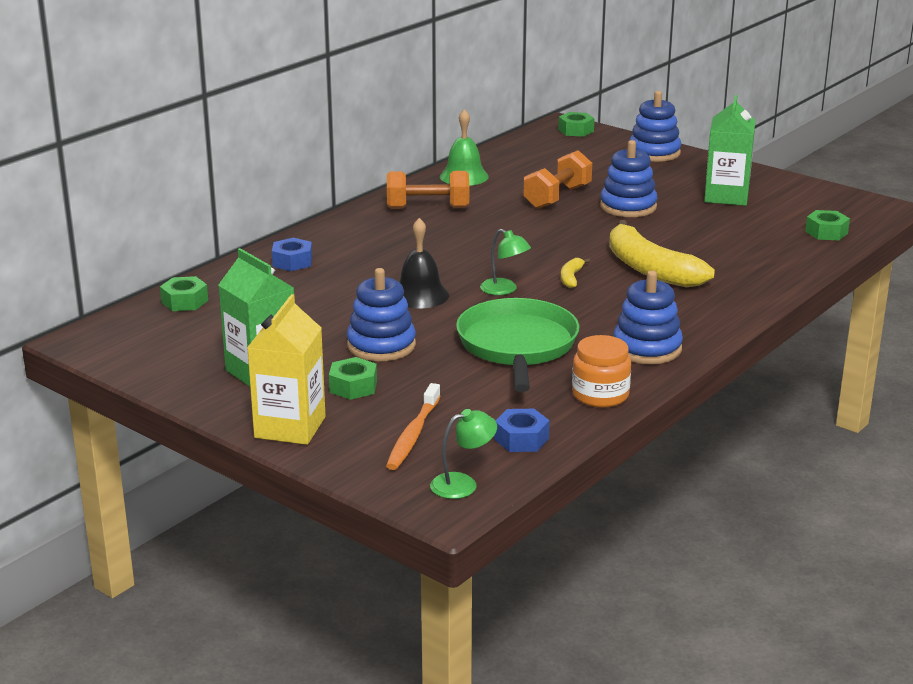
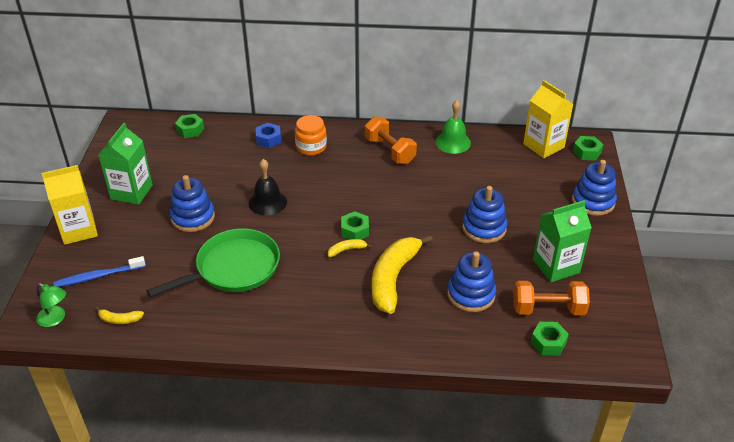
camera: 55 degrees right, 15 degrees up
green nut [329,357,377,400] -> green nut moved to [341,211,369,240]
orange toothbrush [386,383,441,470] -> blue toothbrush [53,256,145,287]
green lamp [480,229,531,295] -> none
blue nut [494,409,550,452] -> yellow banana [95,307,144,324]
orange dumbbell [523,150,592,209] -> orange dumbbell moved to [513,281,590,315]
orange jar [572,335,631,408] -> orange jar moved to [295,115,327,156]
blue stacking toy [613,270,683,364] -> blue stacking toy moved to [447,251,496,312]
none -> yellow carton [523,80,574,158]

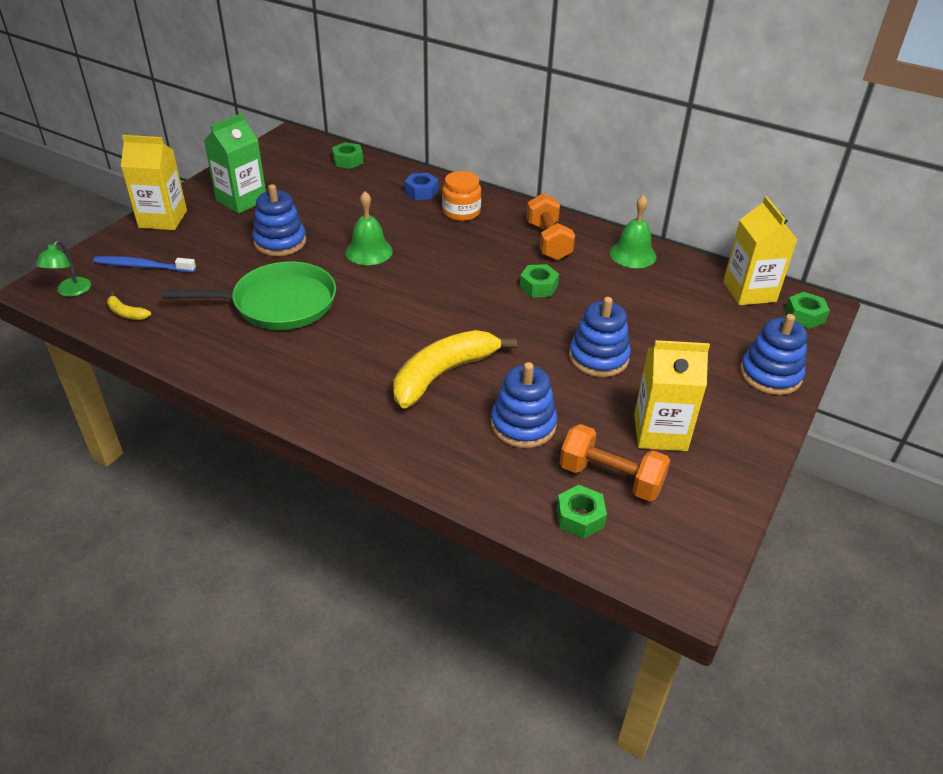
camera: 25 degrees right, 0 degrees up
green lamp [36,283,66,327] -> green lamp turned 45 degrees clockwise [36,240,91,297]
black bell [248,159,287,215] -> green bell [345,191,393,265]
yellow banana [328,239,372,257] -> none
green nut [341,211,369,240] -> green nut moved to [519,264,559,297]
green carton [533,200,592,282] -> yellow carton [634,340,710,451]

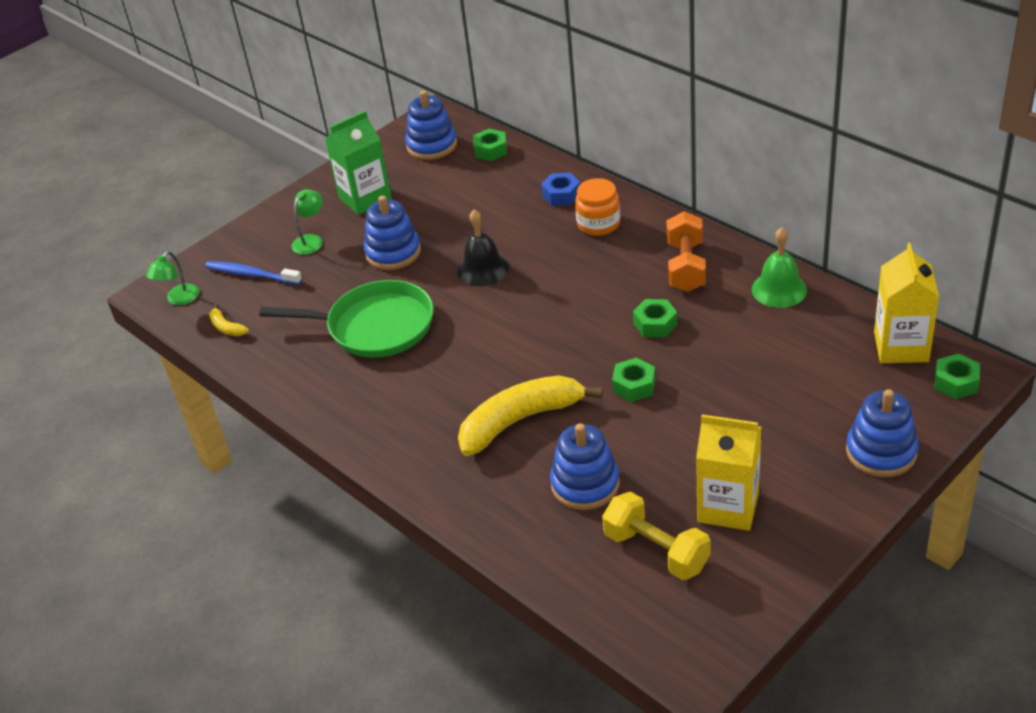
camera: 20 degrees right, 0 degrees up
yellow carton [121,135,187,230] -> none
green bell [345,191,393,265] -> black bell [457,209,509,286]
green nut [556,485,607,539] -> green nut moved to [612,357,655,402]
orange dumbbell [559,424,670,501] -> yellow dumbbell [602,492,710,580]
blue stacking toy [569,297,631,377] -> blue stacking toy moved to [405,90,457,160]
none -> green lamp [291,189,323,254]

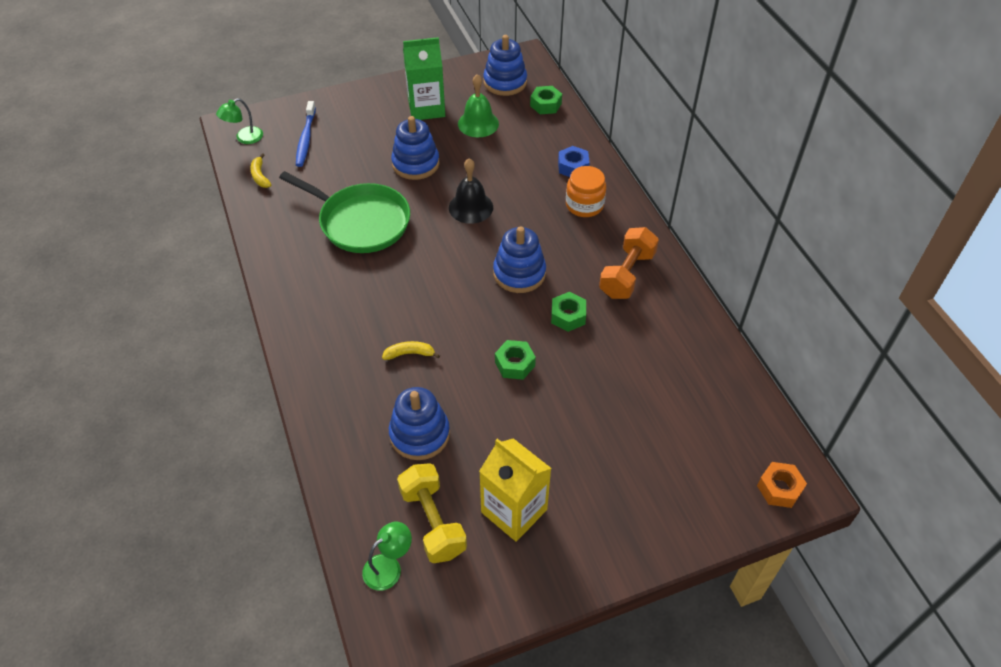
camera: 20 degrees right, 10 degrees up
blue toothbrush [205,261,302,285] -> blue toothbrush turned 135 degrees counterclockwise [296,101,316,167]
green lamp [291,189,323,254] -> green lamp moved to [362,522,412,591]
yellow banana [458,375,603,456] -> yellow banana [382,341,440,360], size x0.42
green bell [752,227,807,308] -> green bell moved to [458,74,499,137]
blue stacking toy [846,389,919,477] -> blue stacking toy moved to [493,226,546,293]
yellow carton [874,243,939,363] -> none
green nut [934,353,980,399] -> orange nut [757,462,807,508]

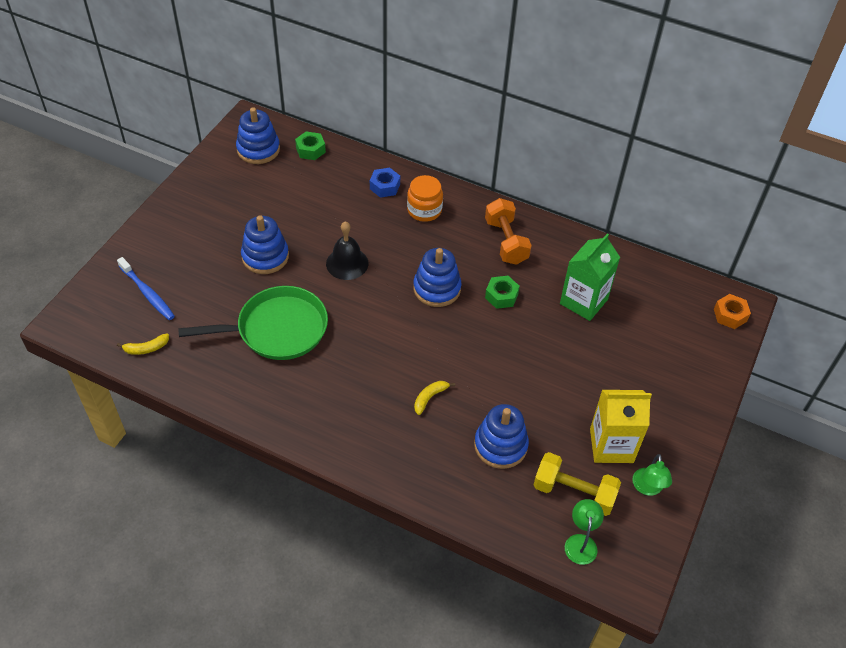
camera: 45 degrees left, 0 degrees up
green lamp [216,98,263,144] -> green lamp moved to [632,454,672,496]
yellow banana [250,153,272,188] -> yellow banana turned 45 degrees counterclockwise [117,334,169,355]
green carton [403,37,445,120] -> green carton moved to [560,233,620,321]
green bell [458,74,499,137] -> none
green nut [495,340,536,380] -> none

